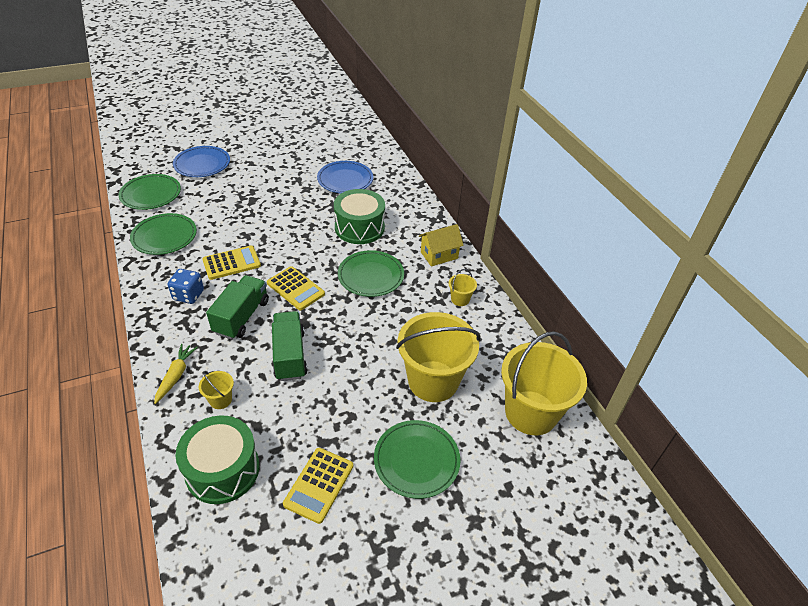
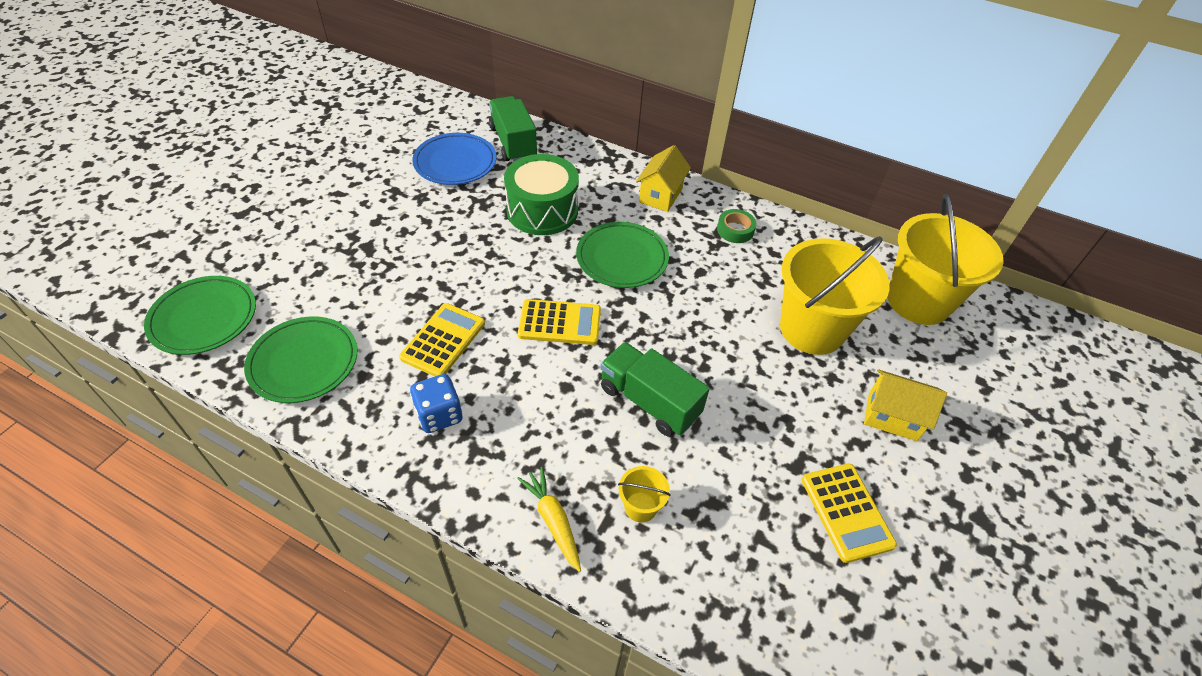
camera: 40 degrees left, 5 degrees up
blue plate [173,146,230,177] -> none
green drum [176,415,260,504] -> none
green truck [206,275,269,340] -> green truck moved to [489,96,537,162]
green plate [374,420,461,499] -> yellow house [864,369,947,441]
yellow bucket [449,269,477,306] -> green tape [717,209,756,243]

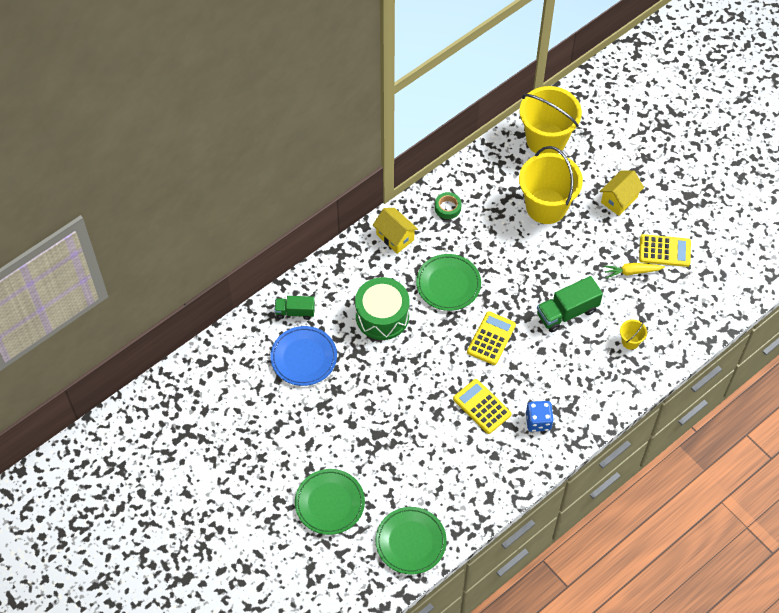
camera: 65 degrees left, 10 degrees up
green plate [244,316,357,403] -> green plate moved to [295,469,365,535]
green truck [489,96,537,162] -> green truck [274,296,315,320], size x0.63
yellow carrot [517,467,581,572] -> yellow carrot moved to [604,263,665,279]

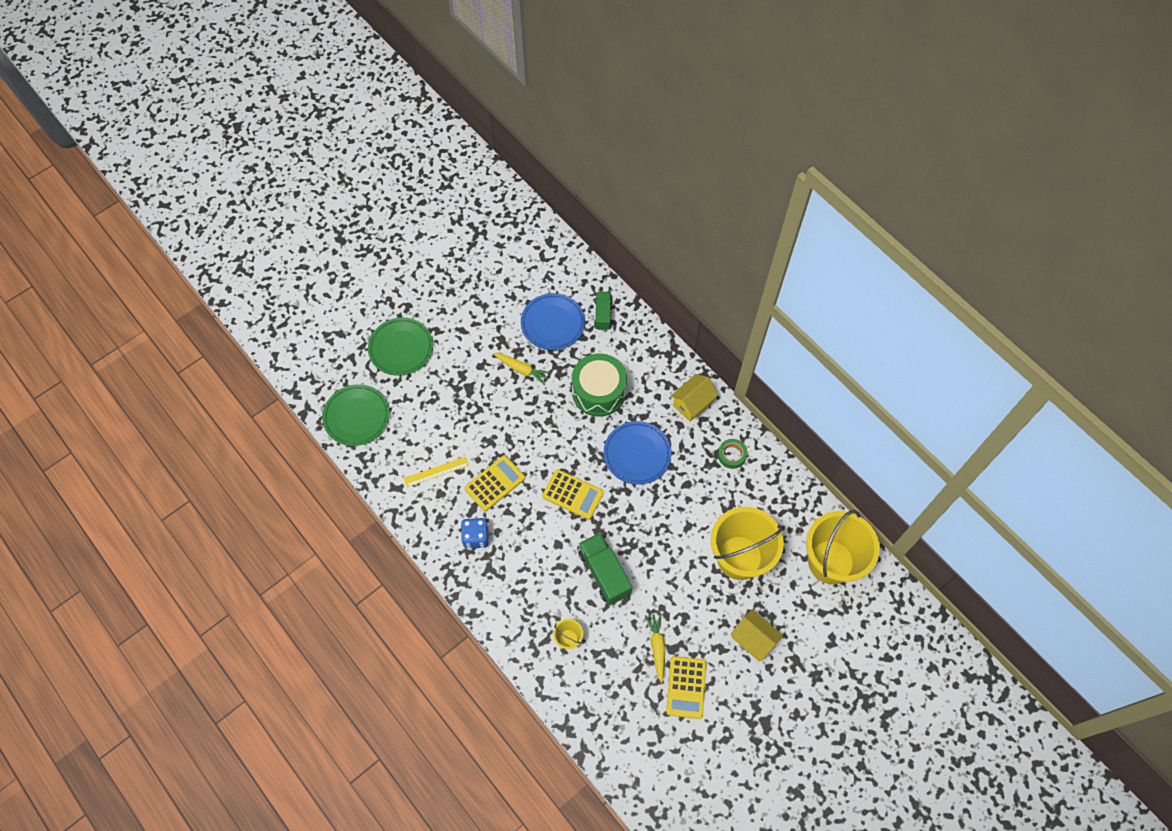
camera: 90 degrees right, 5 degrees up
green plate [416,254,481,311] -> blue plate [604,421,672,485]
none -> yellow ruler [404,456,469,487]
none -> yellow carrot [493,353,551,385]

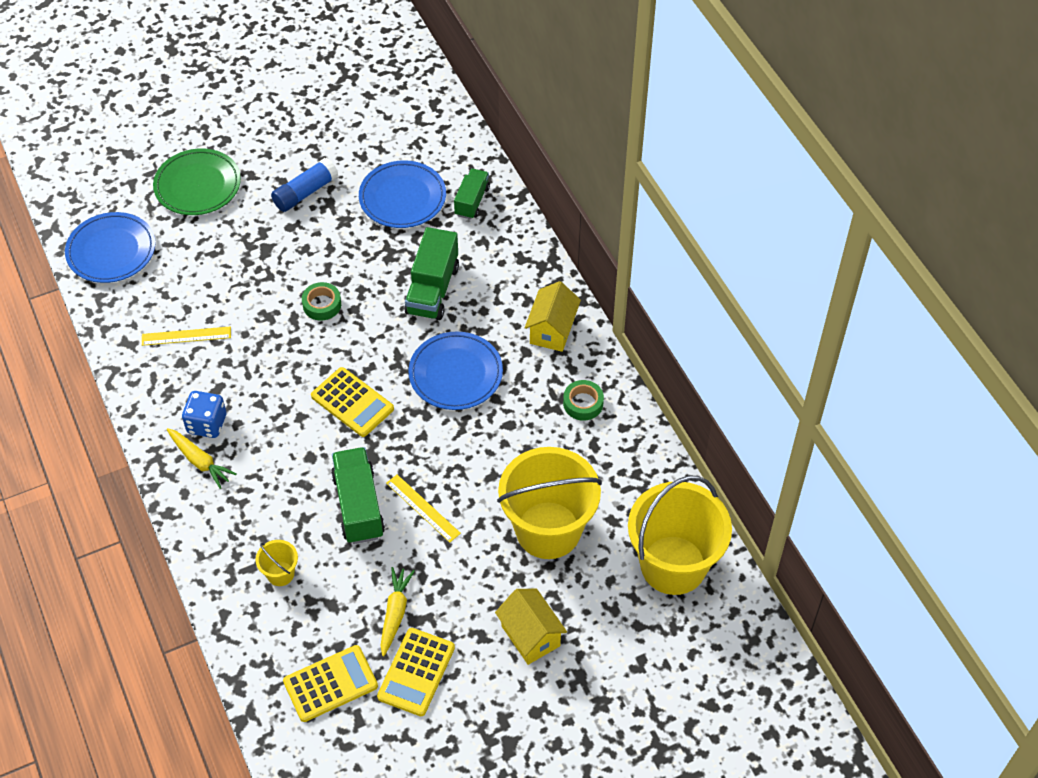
camera: 15 degrees right, 10 degrees down
green plate [322,384,390,446] -> blue plate [65,212,155,283]
yellow calculator [465,455,525,511] -> yellow calculator moved to [283,645,378,722]
yellow carrot [493,353,551,385] -> yellow carrot moved to [167,428,237,489]
green drum [572,353,627,417] -> green truck [404,227,459,320]
yellow house [671,374,718,422] -> yellow house turned 45 degrees counterclockwise [525,281,581,352]
none -> blue glue stick [271,158,338,212]
none -> green tape [302,282,341,321]
none -> yellow ruler [386,475,461,542]

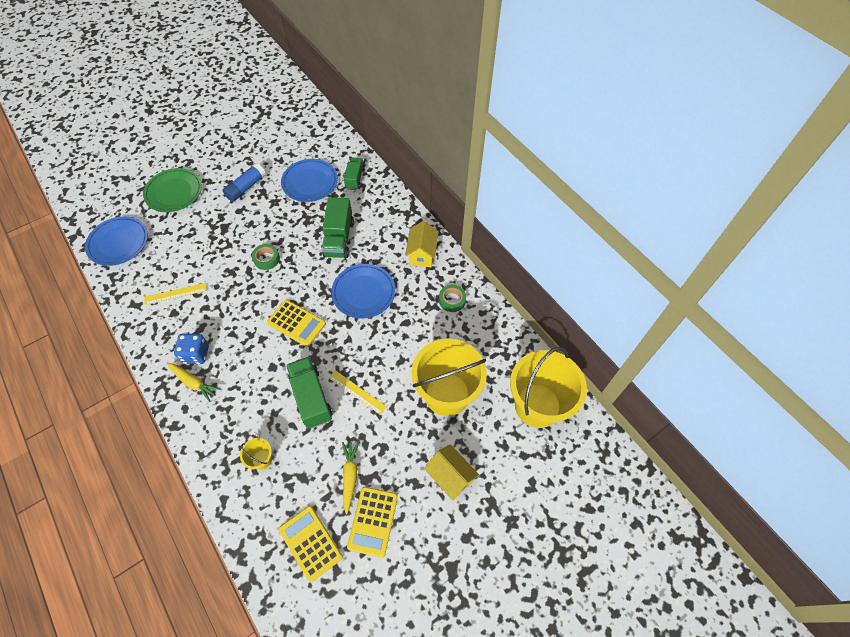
camera: 10 degrees left, 5 degrees up
yellow calculator [283,645,378,722] -> yellow calculator turned 90 degrees counterclockwise [279,506,343,582]

